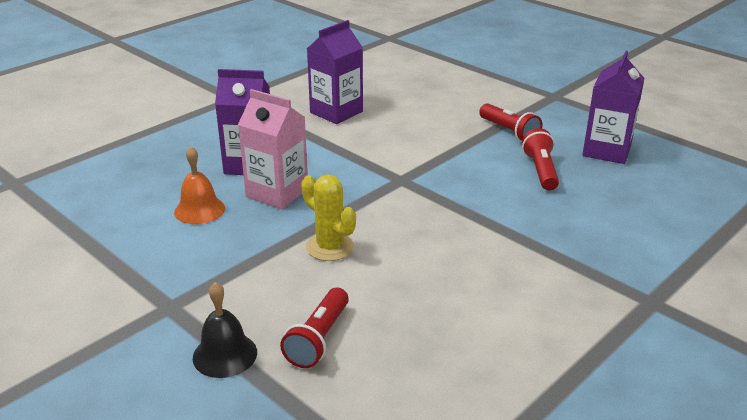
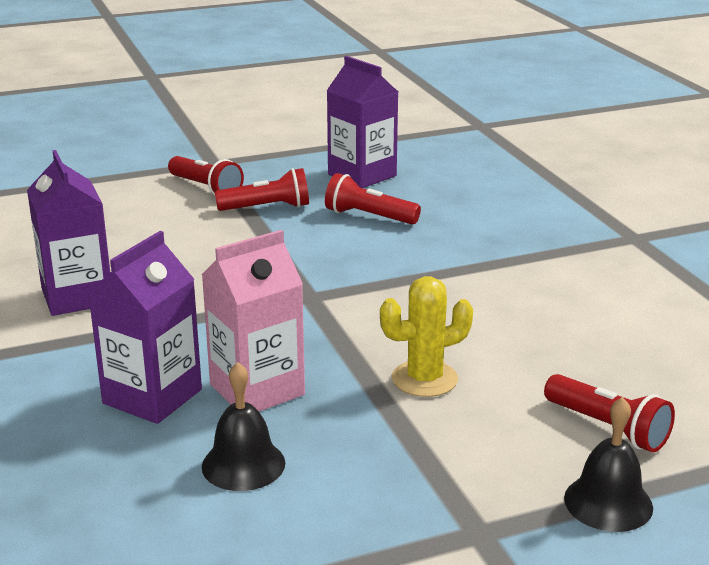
camera: 65 degrees left, 5 degrees down
orange bell [174,146,225,224] -> black bell [202,362,285,491]
none -> red flashlight [168,156,244,195]

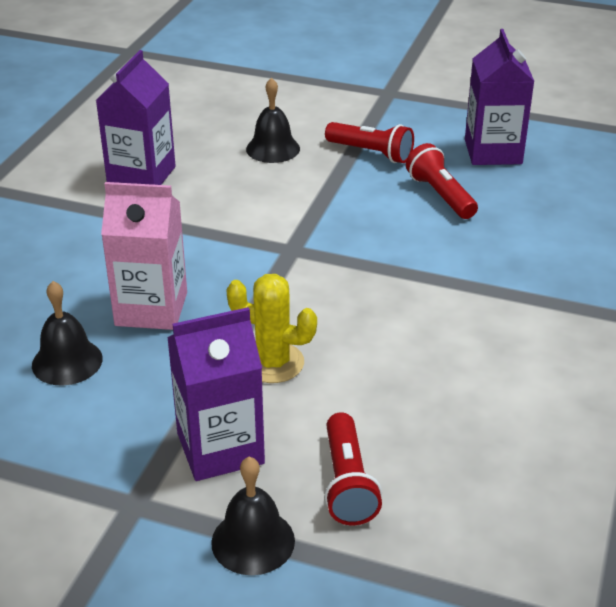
camera: 40 degrees right, 10 degrees up
purple carton [88,231,202,424] -> purple carton moved to [167,307,265,481]
red flashlight [168,156,244,195] -> none
none -> black bell [246,78,300,163]

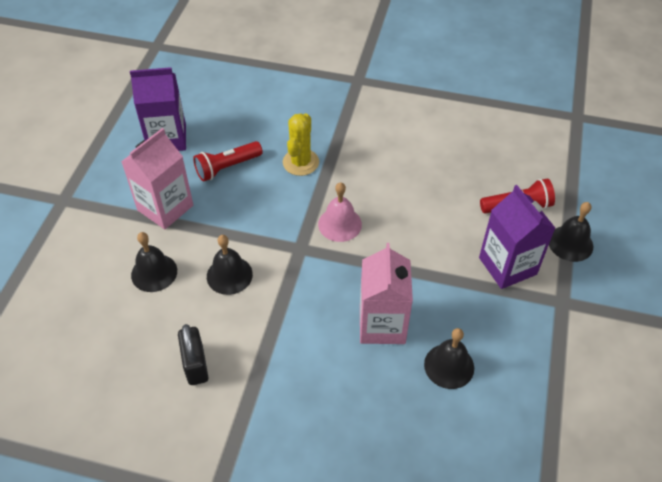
camera: 95 degrees left, 15 degrees up
purple carton [95,50,176,185] -> black padlock [178,324,208,385]
yellow cactus [226,274,317,383] -> yellow cactus moved to [283,113,319,176]
red flashlight [325,122,414,163] -> pink carton [121,128,193,229]
none -> black bell [207,235,253,295]
none -> pink bell [318,182,362,242]

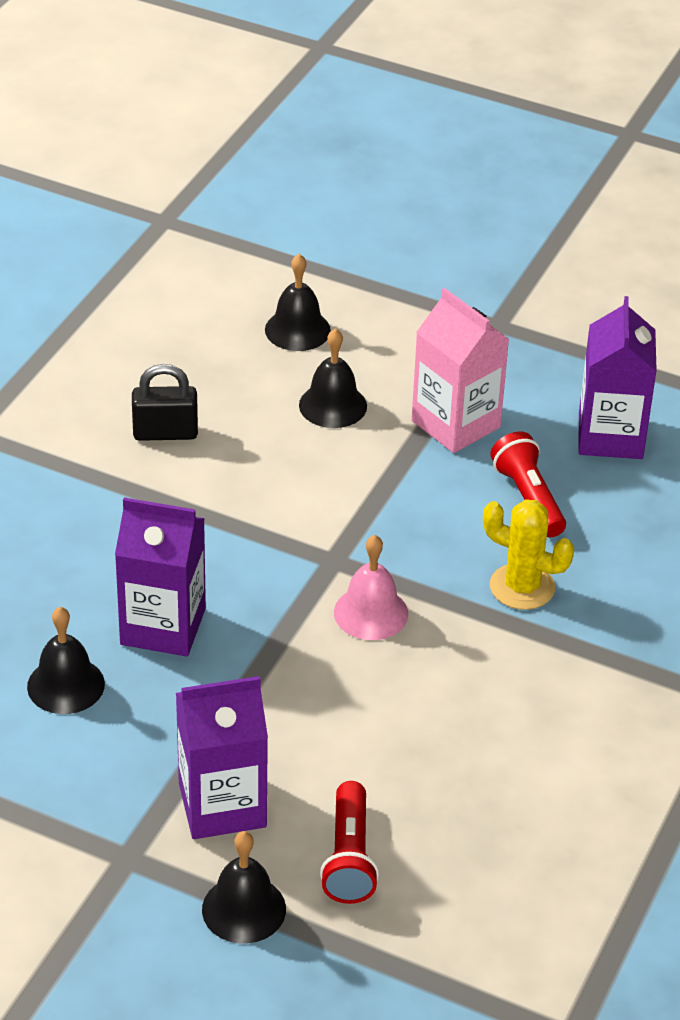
camera: 100 degrees right, 10 degrees down
black bell [207,235,253,295] -> black bell moved to [265,254,331,351]
pink carton [360,243,413,344] -> purple carton [115,497,206,657]

